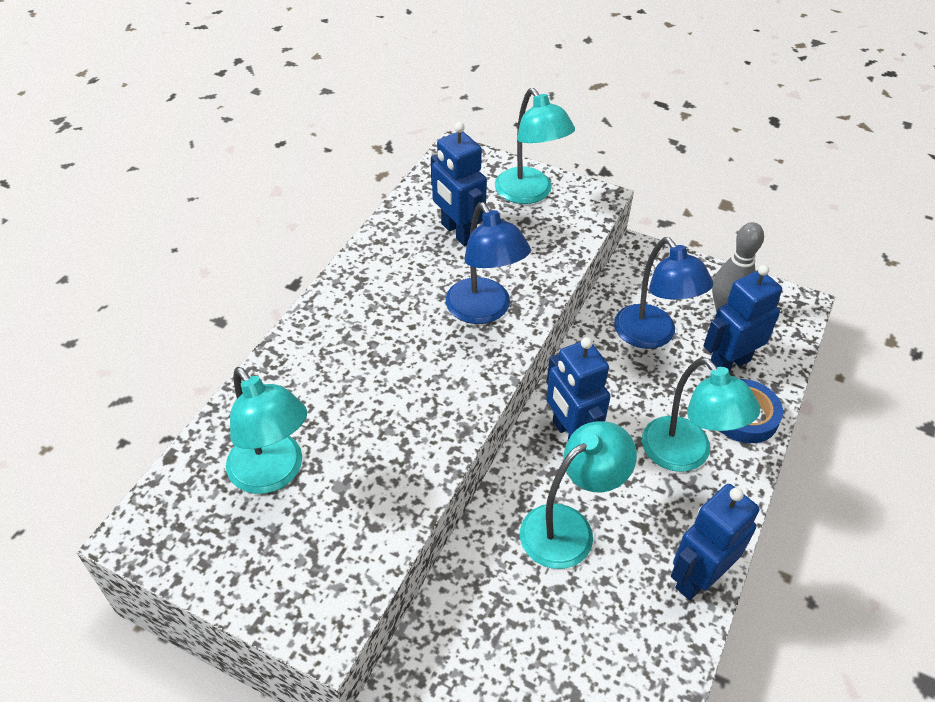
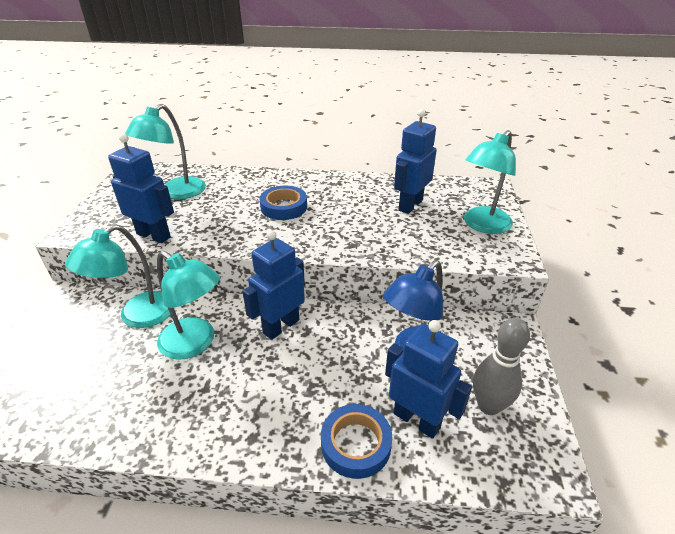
camera: 70 degrees right, 10 degrees down
blue lamp [446,202,531,324] -> none
turquoise lamp [642,357,760,472] -> turquoise lamp moved to [65,224,175,328]
blue robot [671,484,759,600] -> blue robot moved to [108,133,174,243]
none -> blue tape [259,186,307,220]

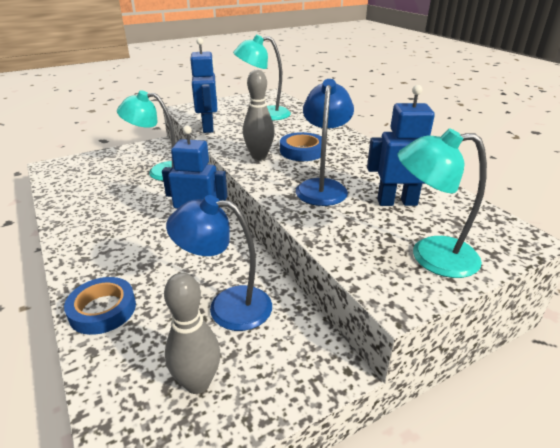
camera: 55 degrees right, 5 degrees down
turquoise lamp [157,251,220,360] -> none
blue robot [385,320,472,439] -> none
none -> grey bowling pin [243,70,275,160]
none -> blue lamp [296,79,354,206]

